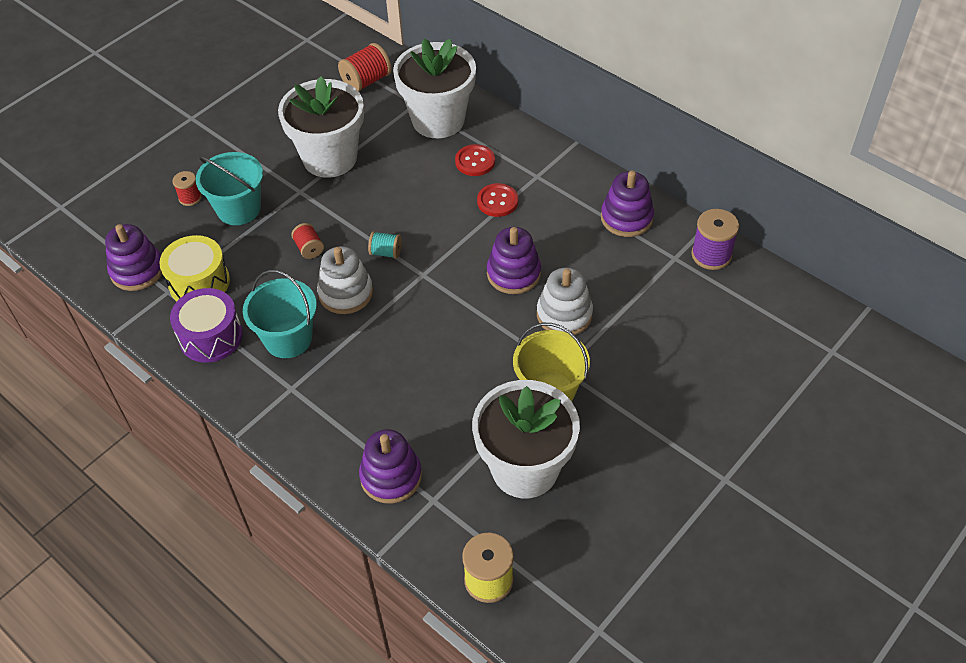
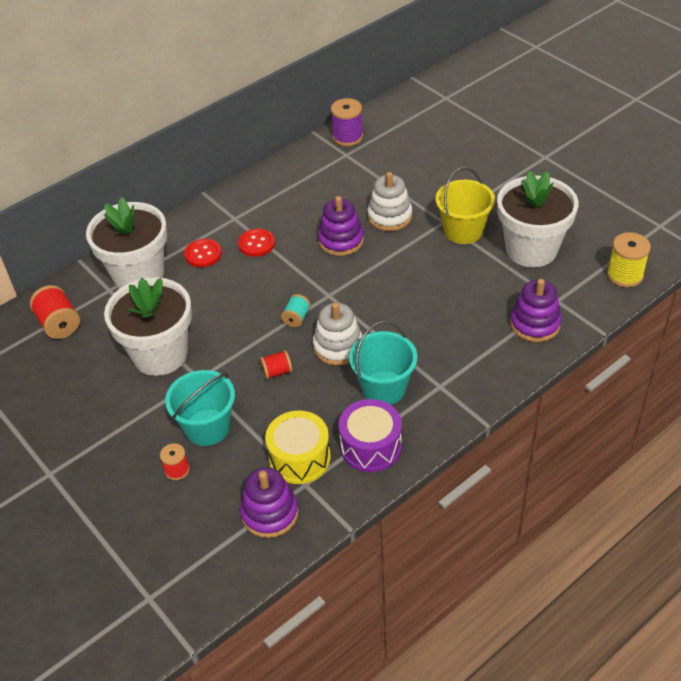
camera: 80 degrees left, 5 degrees down
purple stacking toy [601,170,654,237] -> none

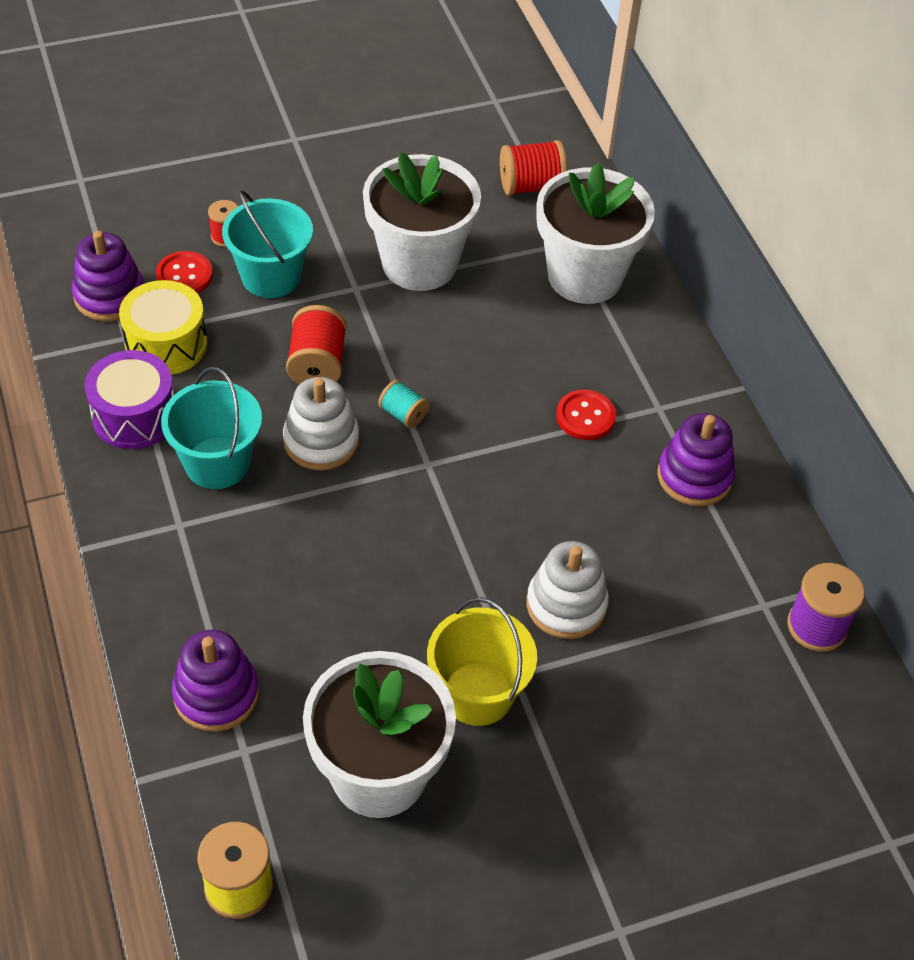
camera: 105 degrees right, 5 degrees up
red button [184,239,222,267] -> red button moved to [156,251,213,293]
red spool [260,350,292,379] -> red spool [286,305,347,385], size x1.66
purple stacking toy [318,196,364,256] -> purple stacking toy moved to [657,413,735,506]

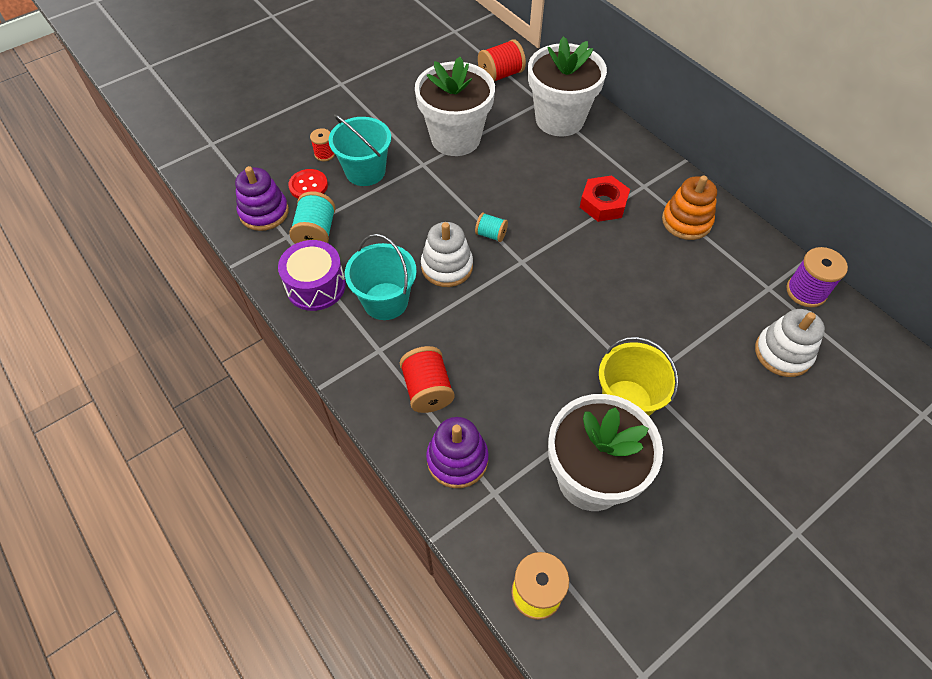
camera: 15 degrees left, 5 degrees up
yellow drum [119,280,207,375] -> turquoise spool [289,191,336,244]
red spool [286,305,347,385] -> red spool moved to [400,346,455,413]
white stacking toy [527,541,609,639] -> white stacking toy moved to [755,309,825,377]
red button [556,390,616,440] -> red nut [580,176,630,222]
purple stacking toy [657,413,735,506] -> orange stacking toy [662,175,717,240]

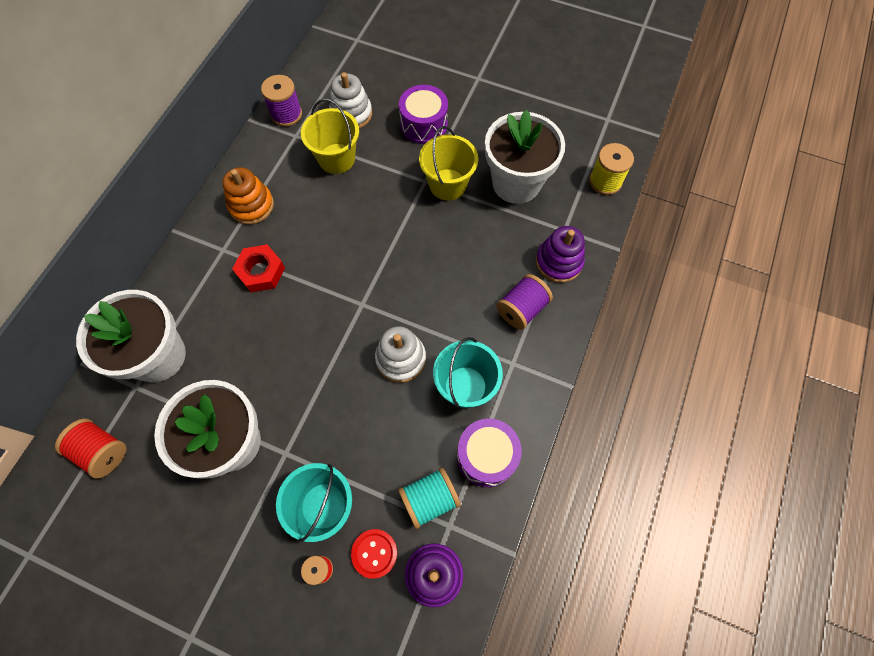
camera: 120 degrees left, 10 degrees up
red spool [400,346,455,413] -> purple spool [496,274,553,330]
turquoise spool [475,213,508,242] -> none
none -> yellow bucket [301,98,359,174]
none -> purple drum [399,85,448,144]

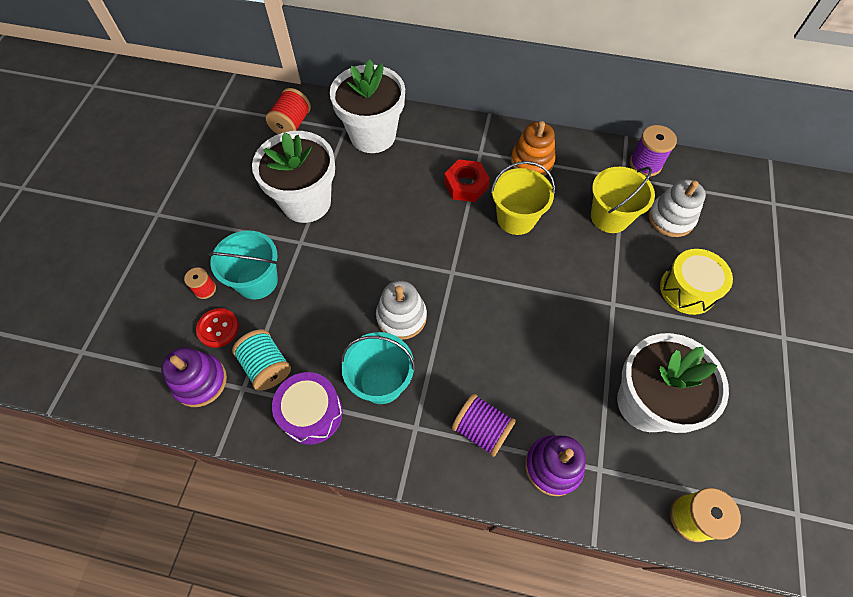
camera: 80 degrees right, 5 degrees down
purple drum [399,85,448,144] -> yellow drum [660,249,733,315]
yellow bucket [419,126,478,201] -> yellow bucket moved to [491,161,555,235]

